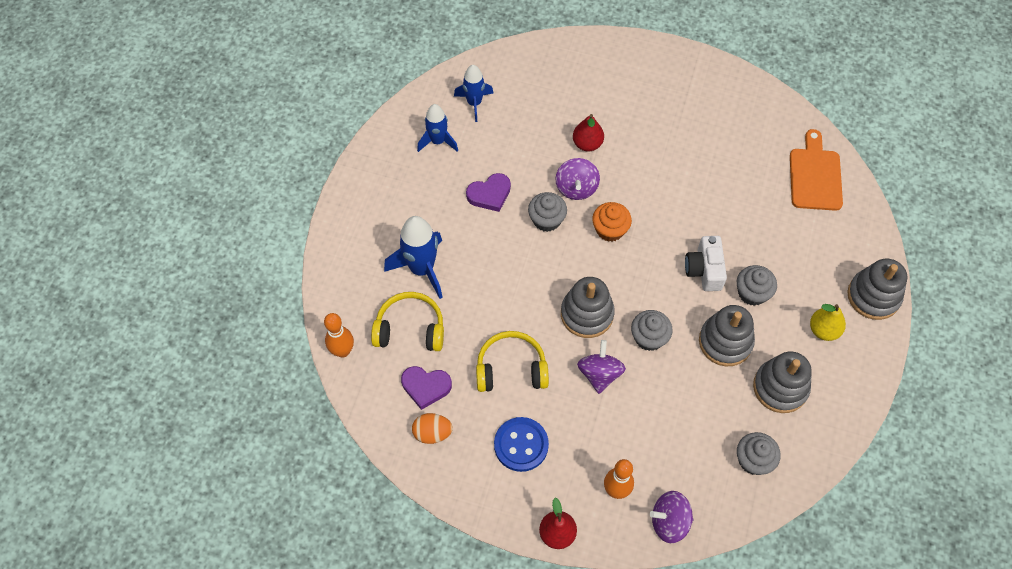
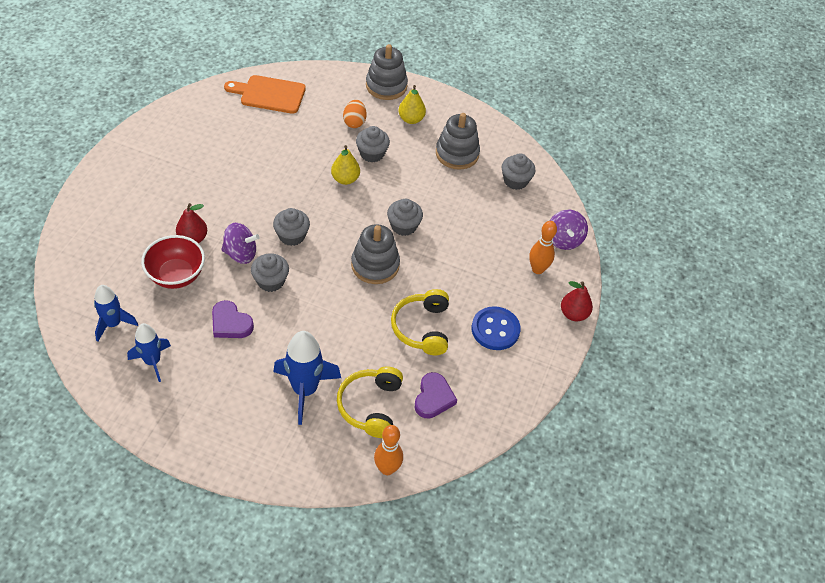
camera: 90 degrees left, 10 degrees down
orange egg [412,413,453,444] -> orange egg moved to [343,100,367,128]
purple heart [466,173,511,212] -> purple heart turned 150 degrees clockwise [212,300,254,338]
purple spinning top [577,340,626,394] -> none
orange cupcake [592,202,632,242] -> grey cupcake [273,208,310,246]
white camera [685,236,727,291] -> yellow pear [331,145,360,185]
grey stacking toy [699,305,755,366] -> none
none -> red bowl [141,235,205,289]

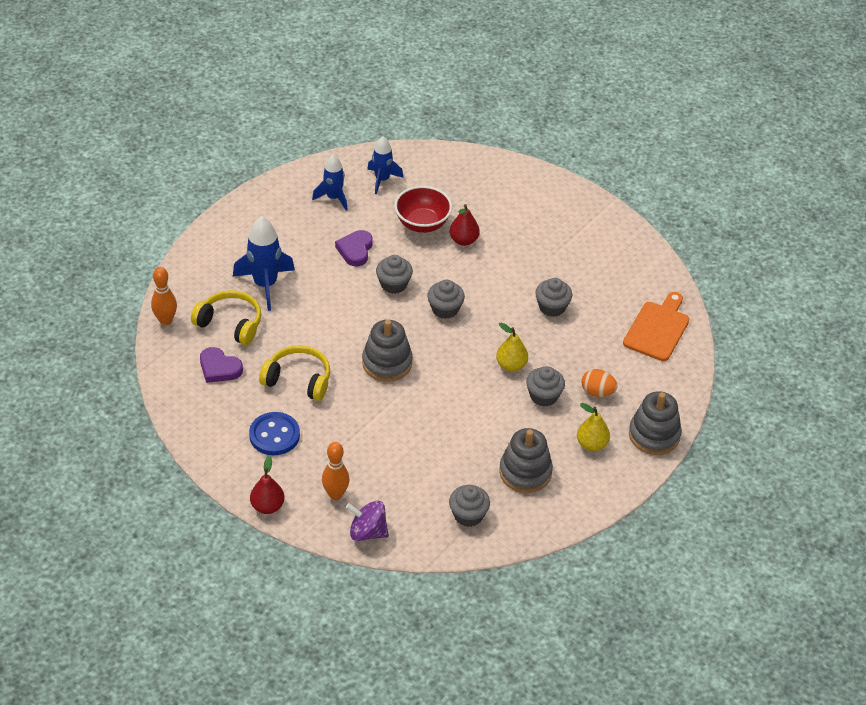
camera: 110 degrees right, 5 degrees down
purple heart [212,300,254,338] -> purple heart turned 45 degrees counterclockwise [335,230,373,266]
purple spinning top [221,223,260,264] -> none
grey cupcake [387,199,423,236] -> grey cupcake moved to [535,278,572,317]

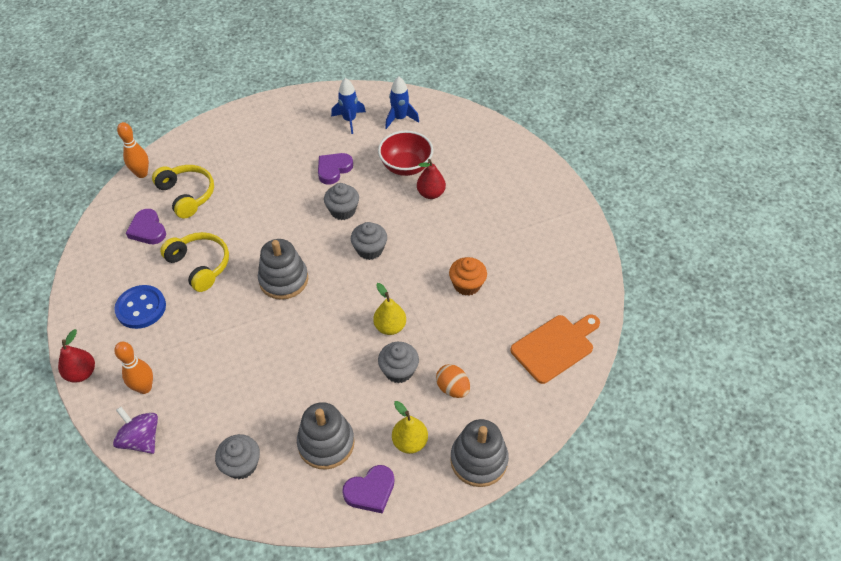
camera: 30 degrees right, 5 degrees up
blue rocket [233,216,295,311] -> none
grey cupcake [535,278,572,317] -> orange cupcake [449,257,487,296]
none -> purple heart [342,465,395,514]

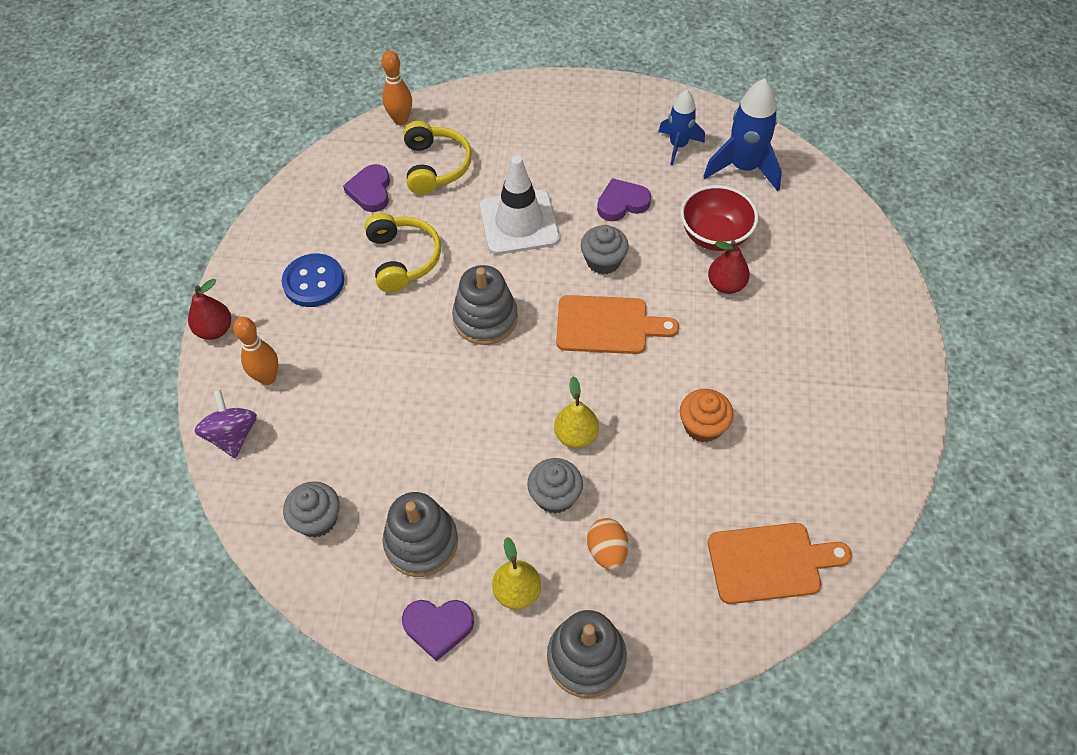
camera: 30 degrees right, 5 degrees up
grey cupcake [351,222,387,260] -> orange cutting board [556,295,679,354]
blue rocket [385,76,419,129] -> blue rocket [703,78,782,191], size x1.55
none -> white traffic cone [480,155,560,255]

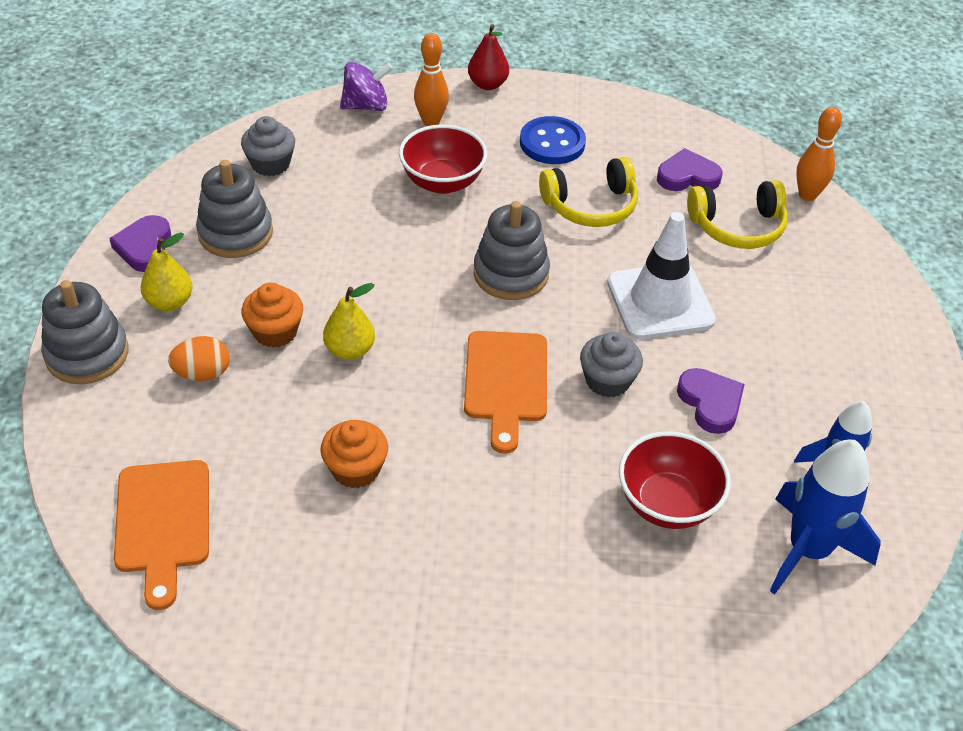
camera: 85 degrees right, 10 degrees down
grey cupcake [527,458,583,514] -> orange cupcake [241,283,303,348]
red pear [708,240,750,294] -> none
none -> red bowl [399,124,487,194]

